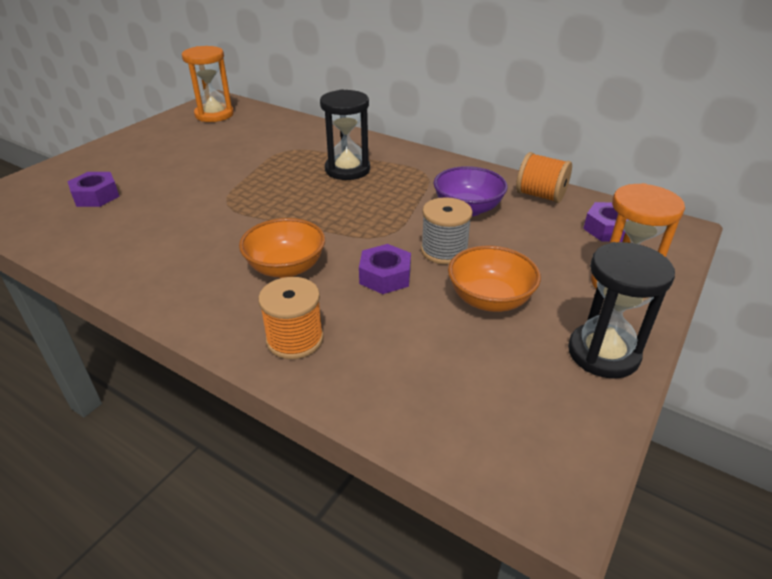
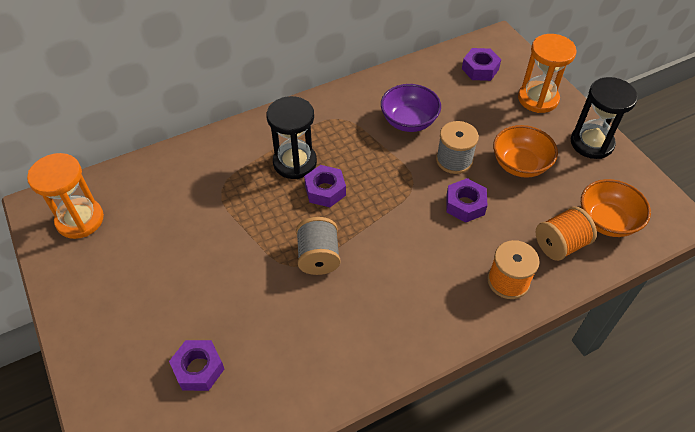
camera: 60 degrees left, 15 degrees up
orange bowl [239,218,325,278] -> orange bowl moved to [581,179,651,237]
orange spool [516,152,572,203] -> orange spool moved to [536,207,597,261]
none -> grey spool [296,217,340,275]
none -> purple nut [304,165,346,207]

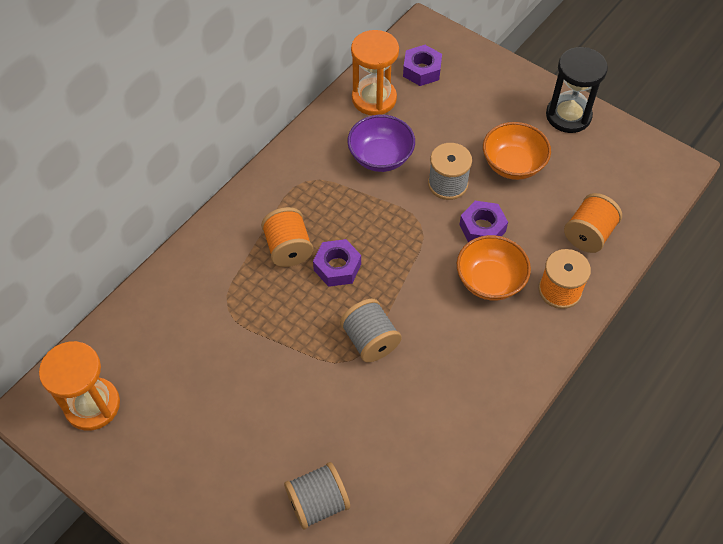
camera: 25 degrees left, 5 degrees up
purple nut [169,340,224,391] -> grey spool [284,462,350,530]
black hourglass [266,96,317,179] -> orange spool [261,207,313,267]
orange hourglass [518,34,577,113] -> orange hourglass moved to [351,30,399,115]
orange bowl [581,179,651,237] -> orange bowl moved to [457,235,531,301]

